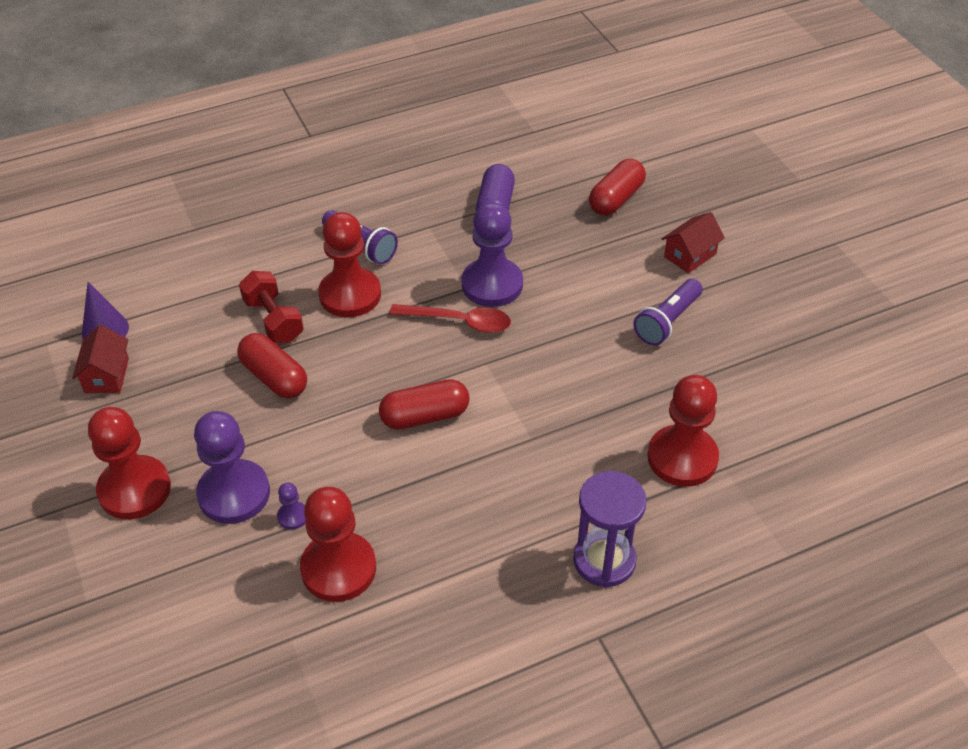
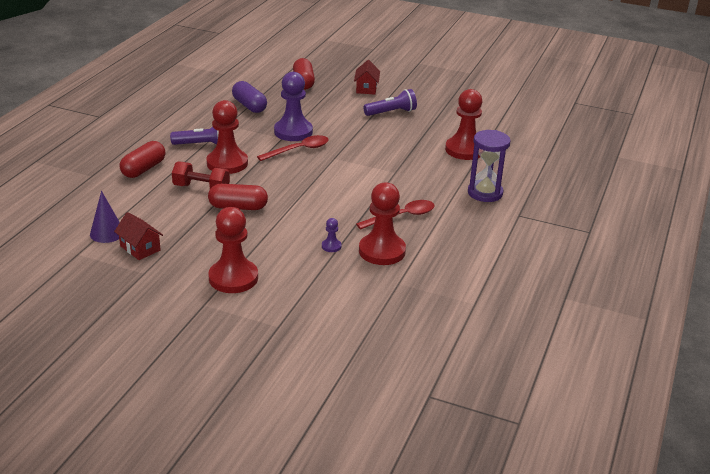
camera: 45 degrees left, 15 degrees down
purple pawn [194,411,270,524] -> none
red capsule [379,379,470,430] -> red capsule moved to [120,141,166,178]
purple flashlight [633,279,703,346] -> purple flashlight turned 105 degrees counterclockwise [363,89,417,116]
none -> red spoon [356,200,435,229]

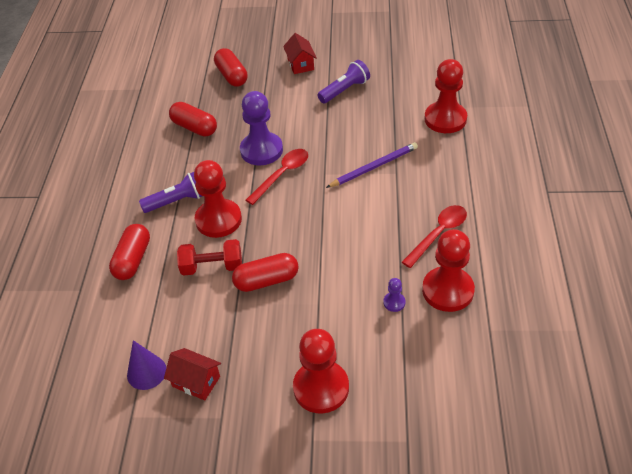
camera: 15 degrees left, 15 degrees up
purple capsule [232,81,267,113] -> red capsule [169,102,217,137]
purple hourglass [468,130,511,202] -> none
none -> purple pencil [326,142,418,188]

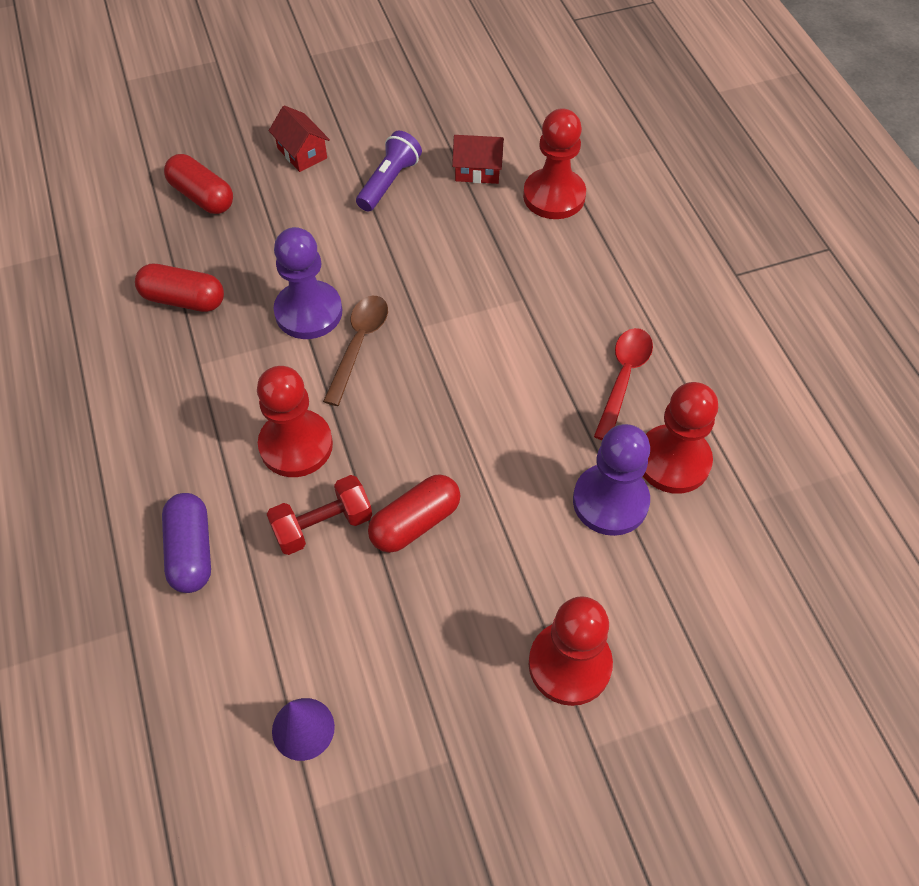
camera: 25 degrees left, 10 degrees up
red capsule [109,224,150,280] -> purple capsule [162,493,211,593]
purple flashlight [139,172,202,213] -> none
red house [164,348,221,401] -> red house moved to [452,135,504,184]
red spoon [246,149,308,205] -> brown spoon [323,296,388,406]
purple pencil [326,142,418,188] -> none
purple pawn [383,278,406,312] -> purple pawn [573,424,650,536], size x2.34

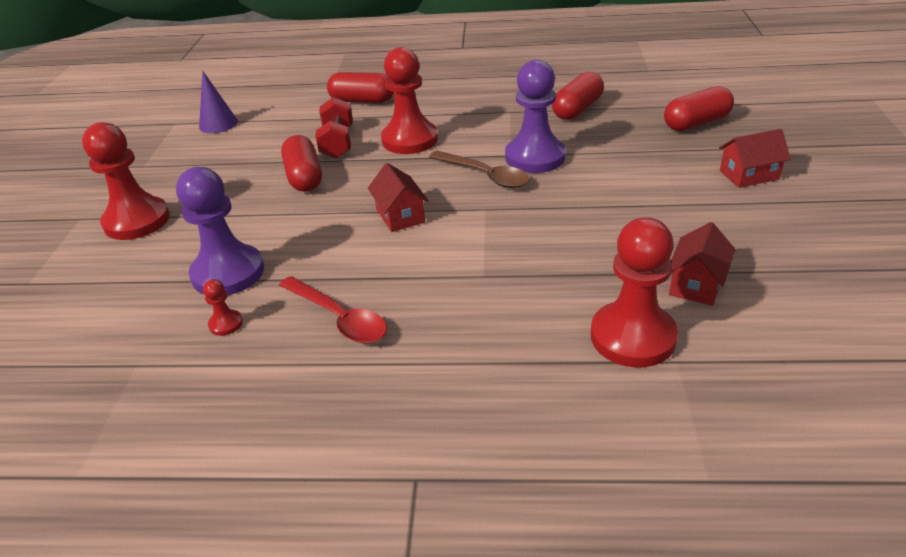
camera: 115 degrees right, 20 degrees down
purple capsule [162,493,211,593] -> red capsule [327,72,394,103]
purple flashlight [356,131,422,212] -> none
red pawn [643,382,718,494] -> red pawn [203,279,243,336], size x0.43
none -> red house [368,163,429,232]

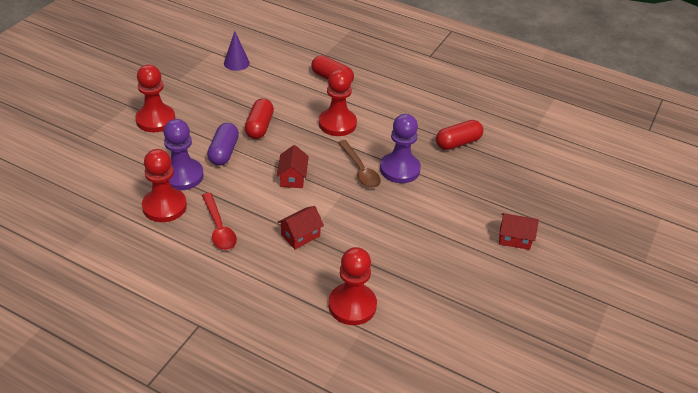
camera: 20 degrees right, 5 degrees up
red pawn [203,279,243,336] -> red pawn [142,149,187,222], size x2.34
red dumbbell [315,97,353,158] -> none
red capsule [664,86,734,131] -> none
red house [669,222,735,306] -> red house moved to [278,206,324,249]
none -> purple capsule [207,123,239,166]

